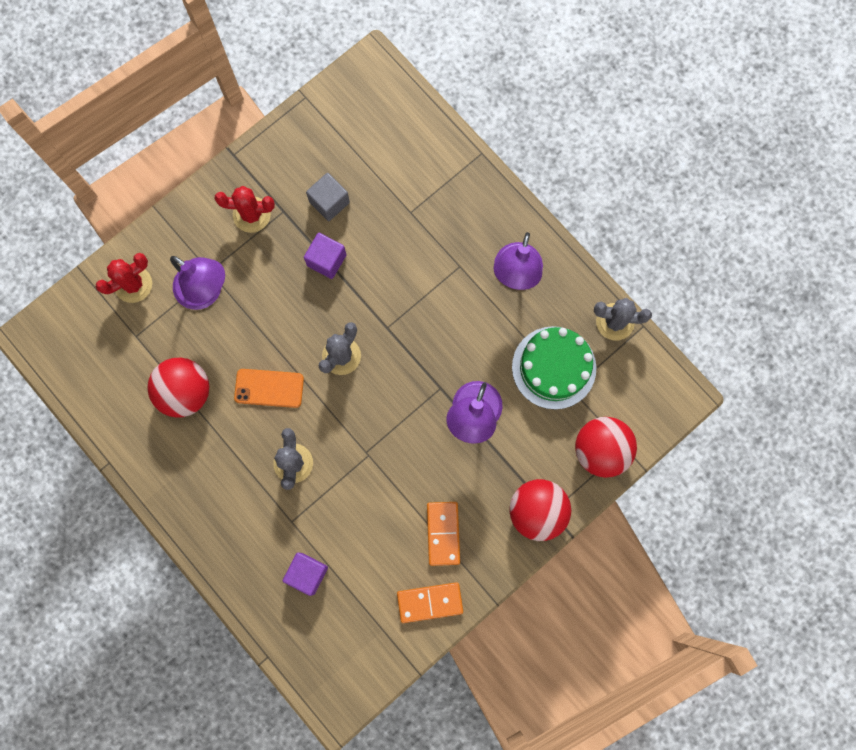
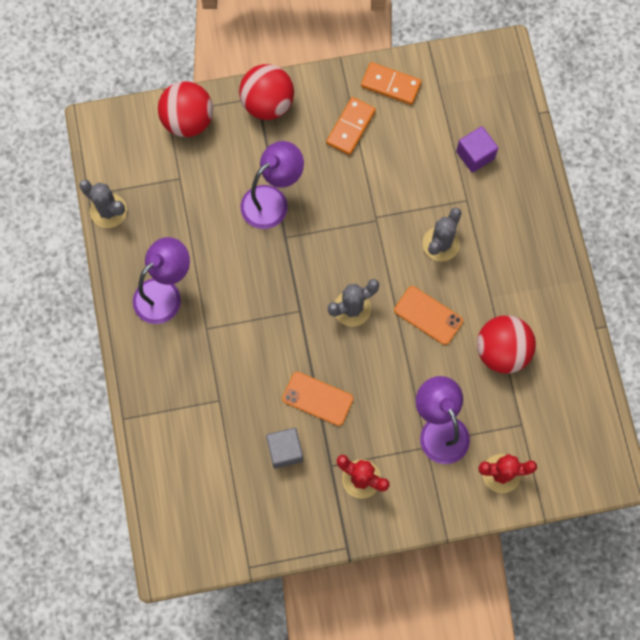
camera: 150 degrees left, 5 degrees down
purple cube [304,233,346,279] -> orange phone [282,372,353,426]
green cake [512,326,596,410] -> none

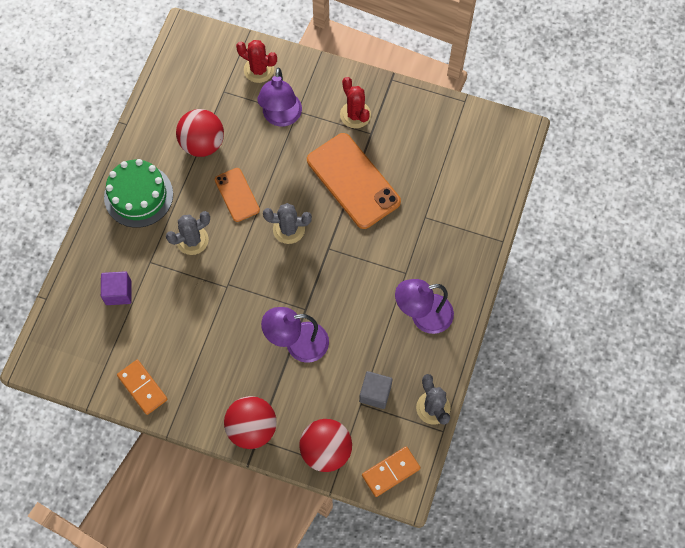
camera: 150 degrees left, 5 degrees down
grey cube [266,428,303,469] -> grey cube moved to [359,371,393,409]
orange phone [282,372,353,426] -> orange phone [307,133,401,229], size x1.82
orange domino [326,97,376,155] -> orange domino moved to [362,446,420,497]
none -> green cake [104,159,173,228]

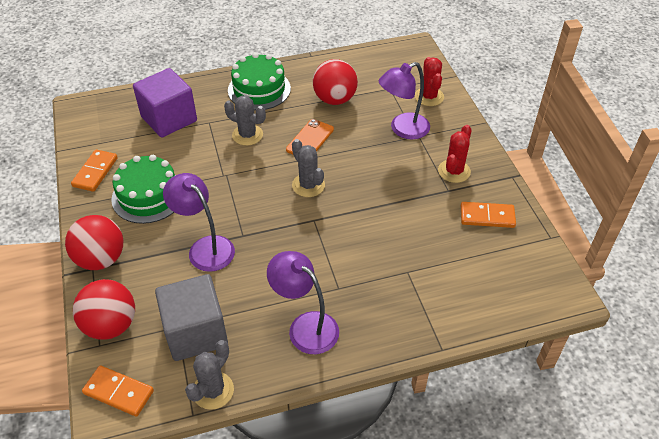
camera: 55 degrees right, 20 degrees down
purple cube [101,271,132,305] -> purple cube [133,68,197,138], size x1.77
orange phone [307,133,401,229] -> none
grey cube [359,371,393,409] -> grey cube [155,274,228,361], size x1.77
none -> green cake [111,155,176,224]
none -> orange domino [461,202,516,228]

